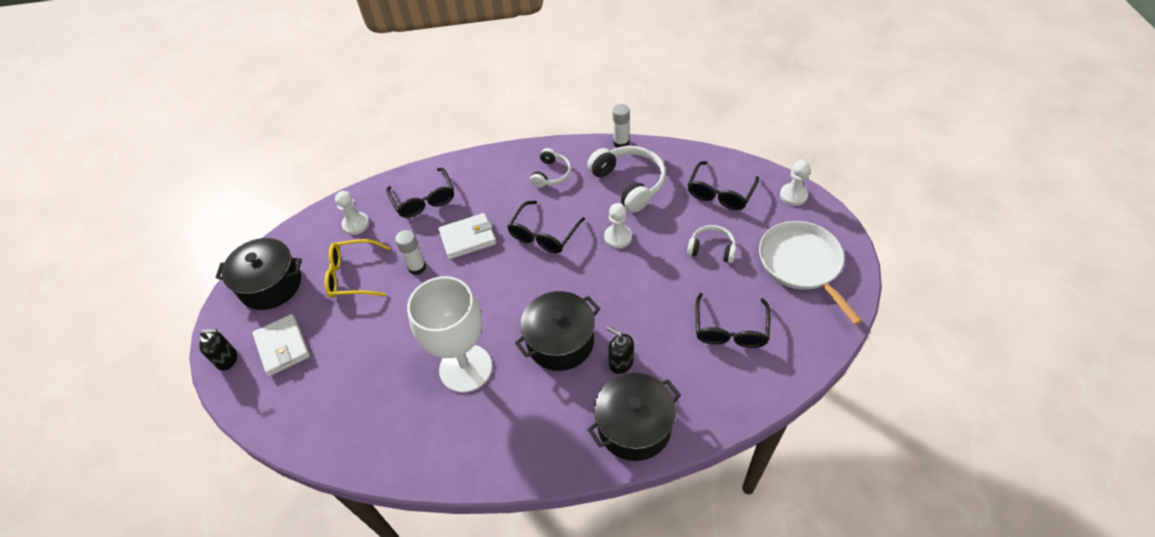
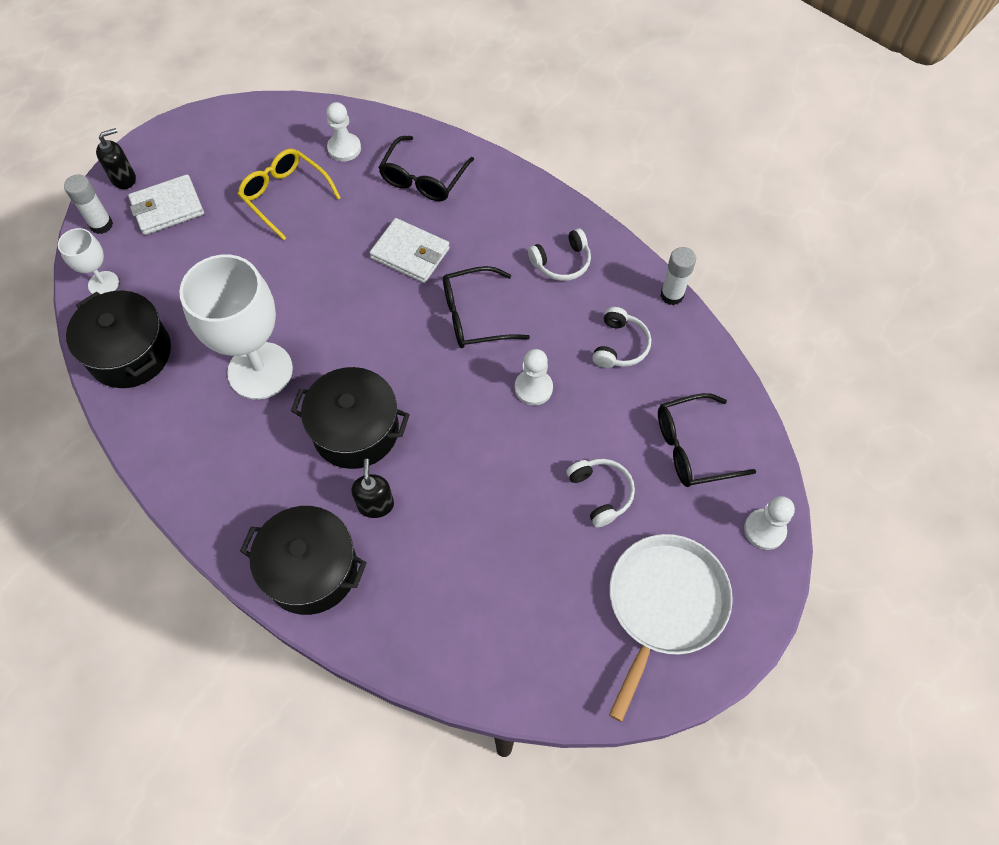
camera: 45 degrees right, 10 degrees up
black soap dispenser [199,329,237,371] -> black soap dispenser turned 75 degrees counterclockwise [96,128,136,189]
black pot [216,238,302,310] -> black pot moved to [66,290,171,388]
white wallet [252,314,310,376] -> white wallet turned 45 degrees clockwise [128,174,204,235]
white glue stick [395,230,426,275] -> white glue stick moved to [64,175,113,234]
white headphones [587,146,666,213] -> white headphones [592,307,651,368], size x0.58
black glasses [696,293,771,348] -> none
none -> white goblet [58,228,119,294]

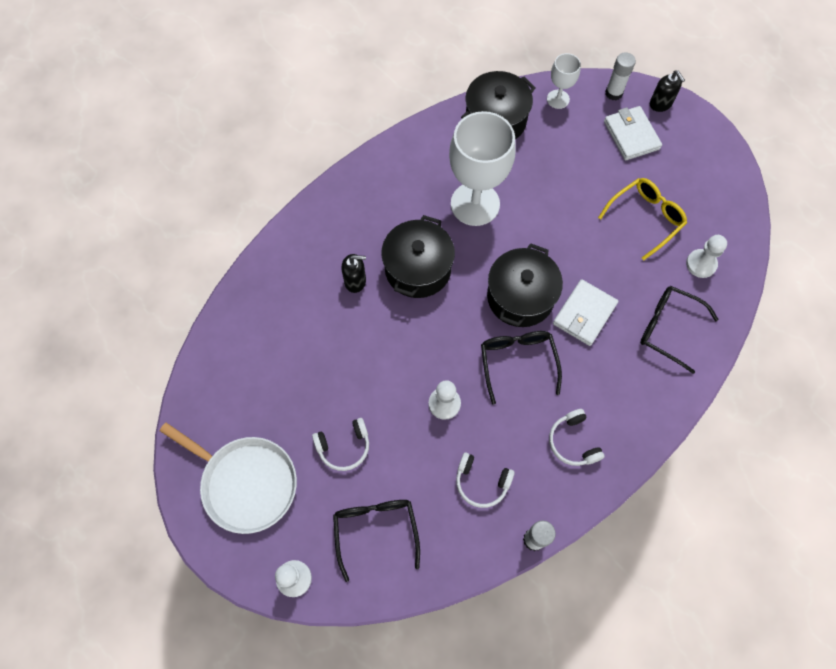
camera: 95 degrees right, 5 degrees up
black pot [240,506,367,615] -> black pot moved to [487,243,563,327]

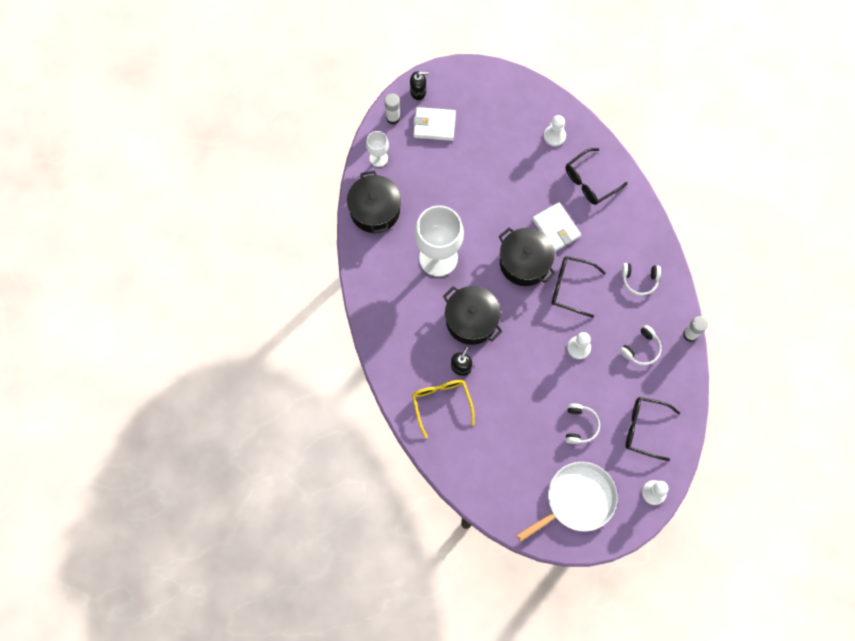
camera: 65 degrees left, 5 degrees up
yellow glasses [598,178,687,260] -> yellow glasses moved to [412,380,475,438]

